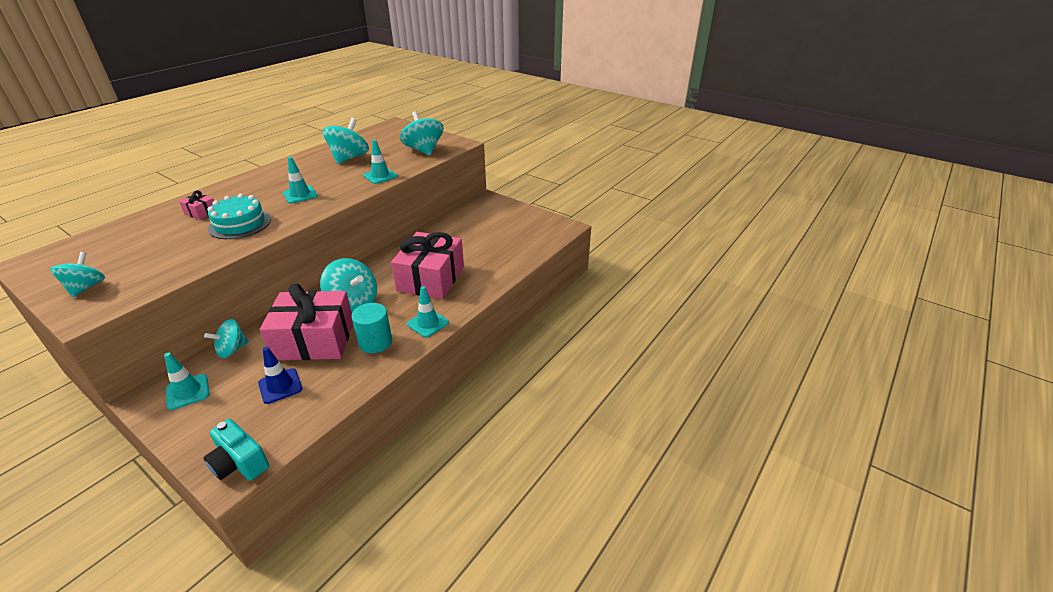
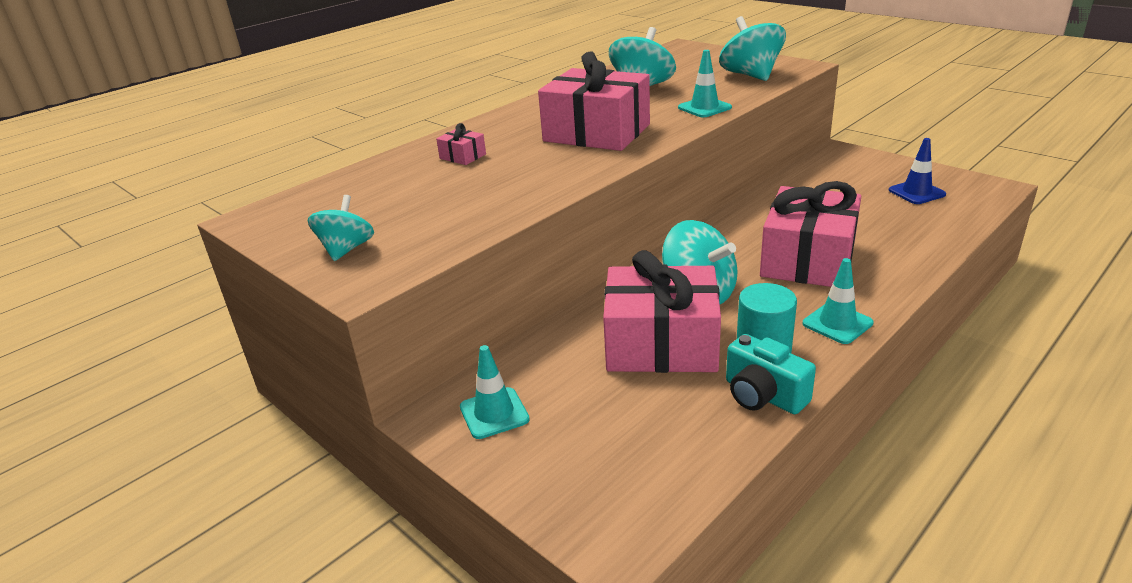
camera: 10 degrees right, 5 degrees down
turquoise spinning top [204,319,249,358] -> none
turquoise camera [204,419,269,481] -> turquoise camera moved to [726,334,816,414]
turquoise cake [207,194,271,239] -> none
blue traffic cone [258,347,302,404] -> blue traffic cone moved to [889,138,946,204]
turquoise traffic cone [283,157,318,204] -> pink gift [538,52,650,151]

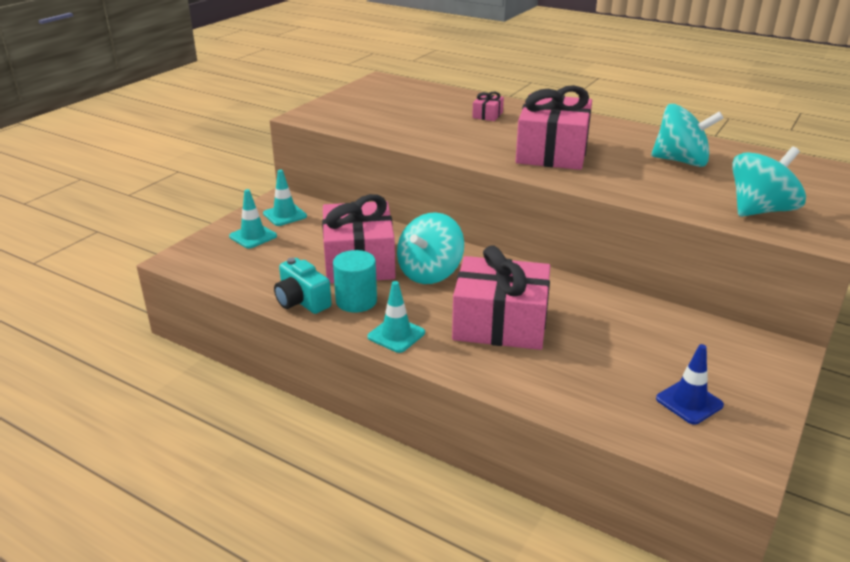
camera: 75 degrees right, 0 degrees up
turquoise spinning top [307,195,374,261] -> none
turquoise traffic cone [678,50,732,117] -> turquoise traffic cone moved to [229,189,277,249]
turquoise camera [726,334,816,414] -> turquoise camera turned 75 degrees counterclockwise [274,258,332,314]

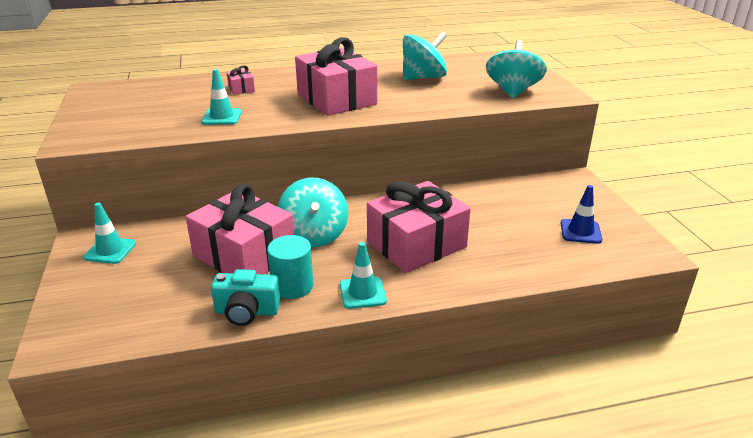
camera: 45 degrees left, 0 degrees up
turquoise traffic cone [229,189,277,249] -> turquoise traffic cone moved to [201,69,242,125]

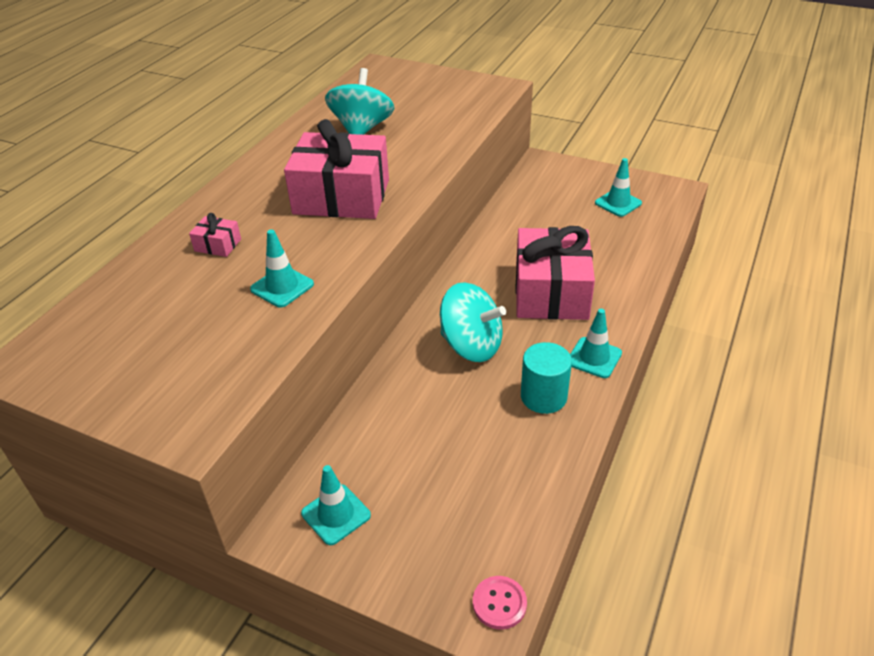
camera: 50 degrees left, 10 degrees up
pink gift [186,184,294,274] -> none
turquoise camera [211,269,281,326] -> none
turquoise spinning top [486,40,547,99] -> none
blue traffic cone [561,185,602,244] -> turquoise traffic cone [595,158,642,217]
none -> pink button [473,576,527,630]

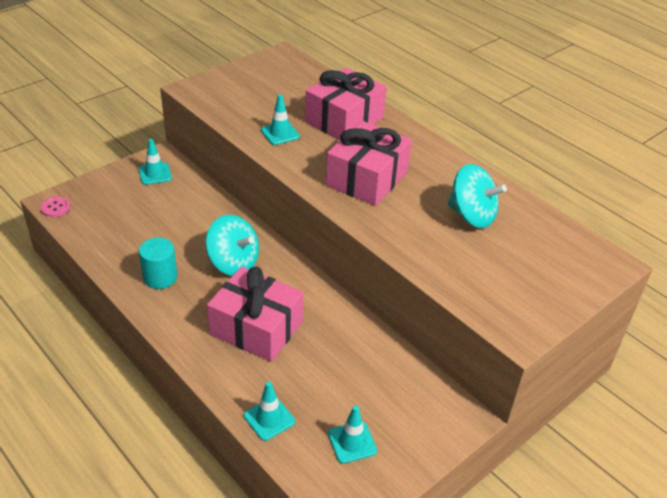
camera: 110 degrees right, 0 degrees up
pink gift [189,213,241,257] -> pink gift [305,67,387,140], size x2.48
turquoise spinning top [440,282,506,362] -> turquoise spinning top turned 105 degrees counterclockwise [205,215,259,276]
turquoise traffic cone [570,309,622,378] -> turquoise traffic cone moved to [244,382,295,441]

